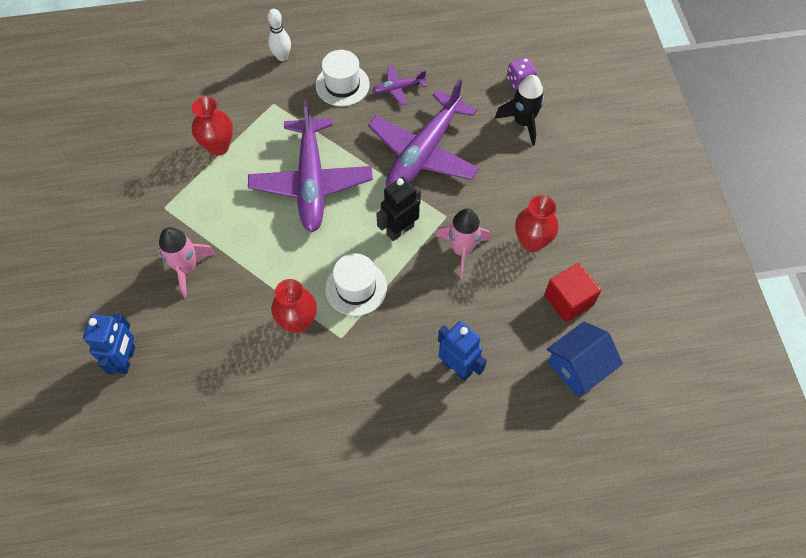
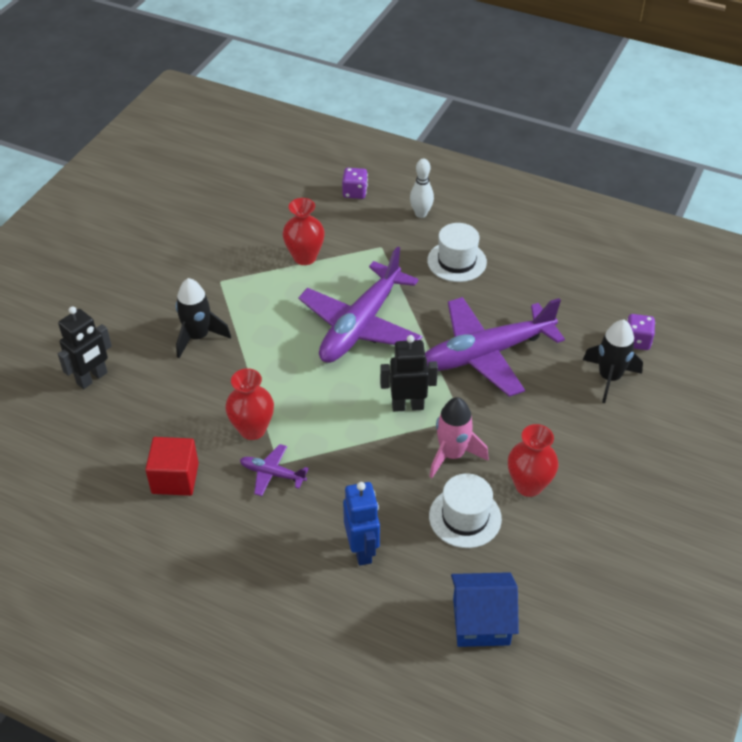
camera: 35 degrees right, 15 degrees down
blue robot [83,313,135,375] -> black robot [58,306,112,389]
pink rocket [157,227,216,297] -> black rocket [176,278,231,358]
white hat [325,253,387,316] -> white hat moved to [429,473,502,548]
purple plane [372,66,427,106] -> purple plane moved to [240,444,309,496]
red cube [544,263,601,322] -> red cube moved to [145,437,199,496]
none -> purple dice [342,168,368,199]

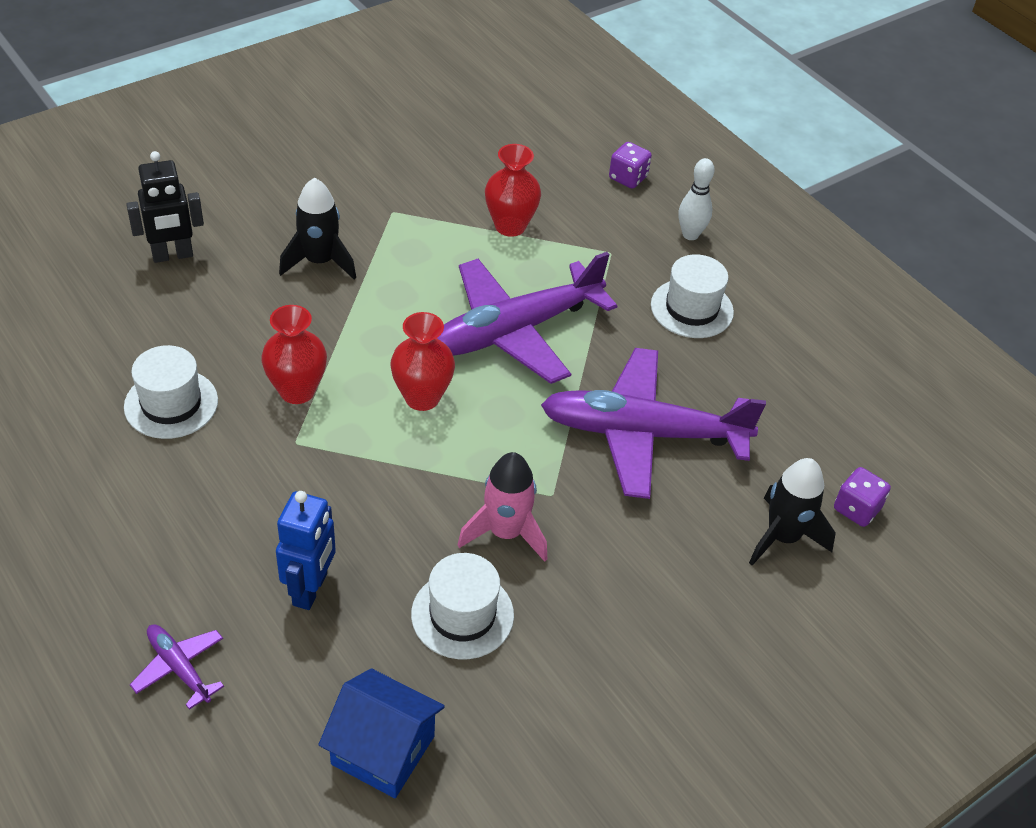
camera: 25 degrees right, 0 degrees up
red cube [145,437,199,496] -> white hat [124,345,218,439]
purple plane [240,444,309,496] -> purple plane moved to [130,624,224,710]
black robot [380,335,438,412] -> none
red vase [508,424,559,497] -> red vase moved to [390,312,455,411]

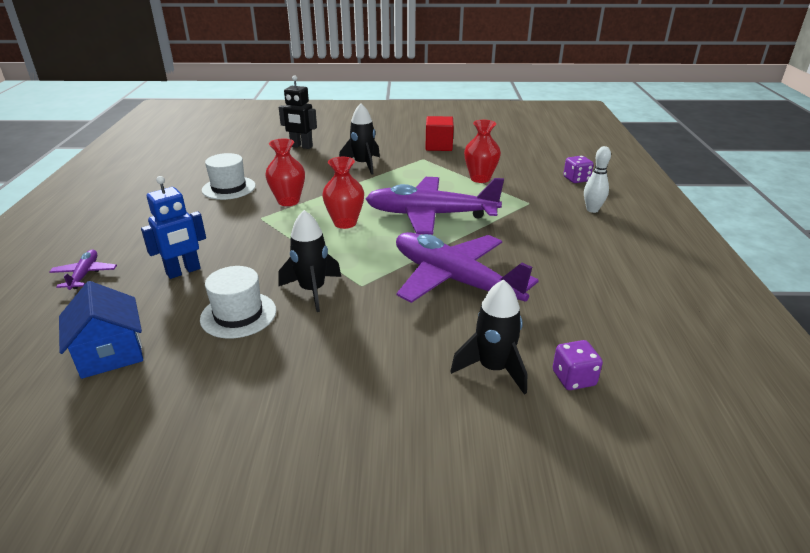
camera: 40 degrees right, 15 degrees down
pink rocket [458,452,547,562] -> black rocket [278,210,341,312]
white hat [651,254,734,338] -> none
none -> red cube [425,116,454,151]

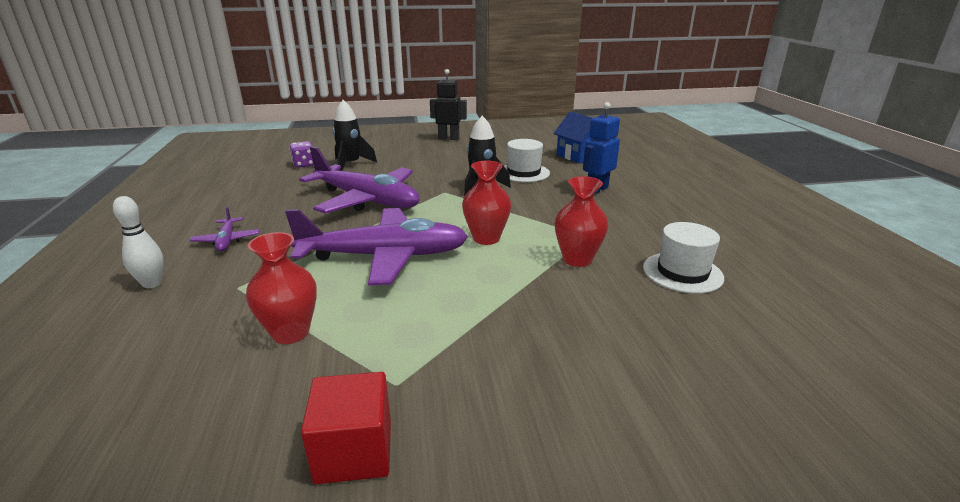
camera: 170 degrees right, 5 degrees down
purple plane [49,249,117,290] -> purple plane moved to [190,206,260,252]
black robot [279,76,317,149] -> black robot moved to [430,69,467,140]
black rocket [339,103,380,175] -> none
purple dice [563,156,594,183] -> none

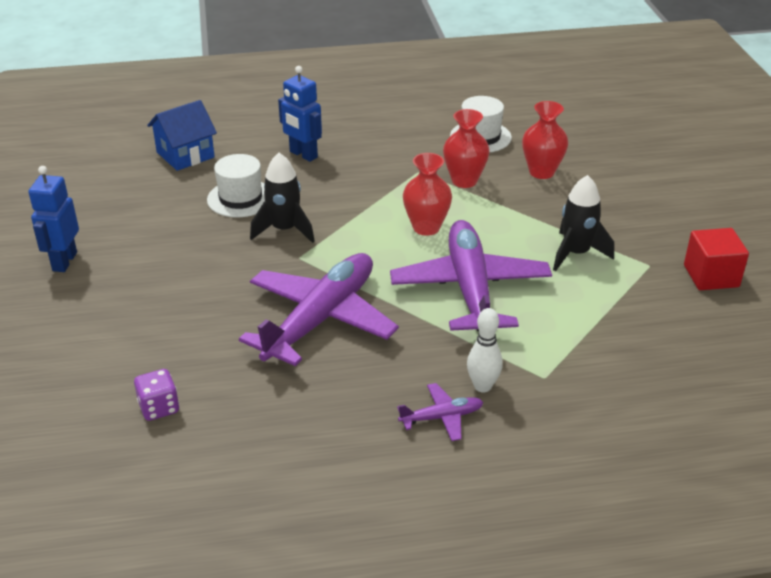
camera: 90 degrees left, 10 degrees up
white bowling pin [113,196,164,288] -> white bowling pin moved to [467,308,503,393]
red vase [246,232,317,344] -> red vase moved to [522,101,568,179]
black rocket [333,100,377,171] -> black rocket moved to [553,175,614,271]
black robot [430,69,467,140] -> blue robot [28,166,79,272]

